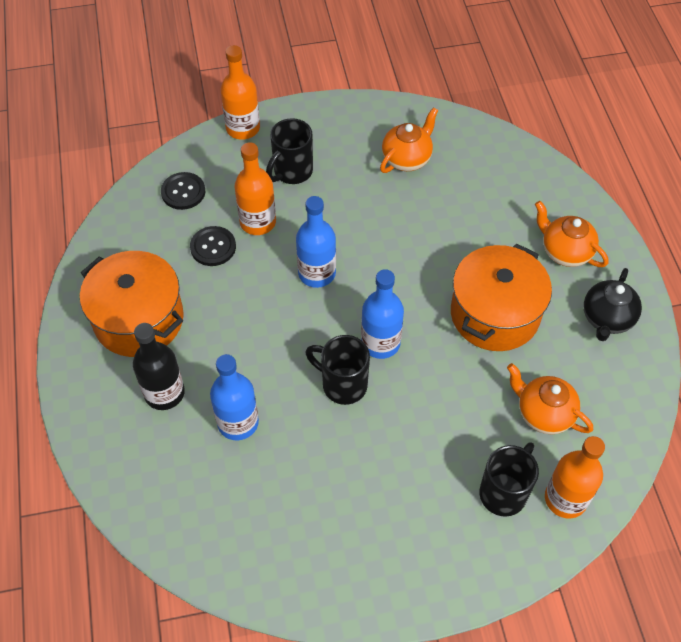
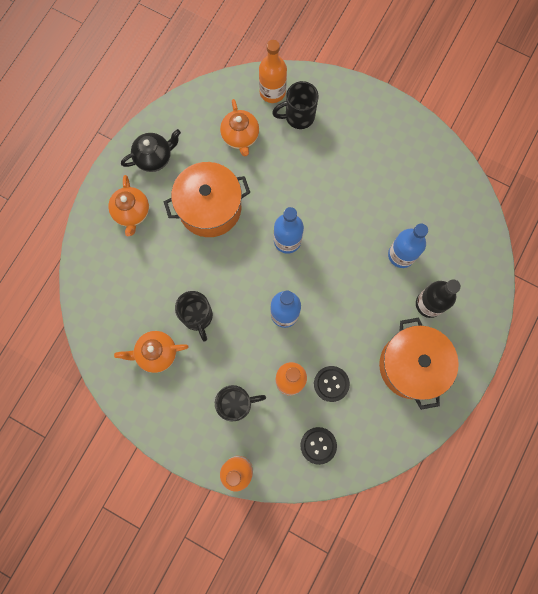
camera: 140 degrees left, 20 degrees up
black mug [305,335,370,405] -> black mug moved to [175,291,213,342]

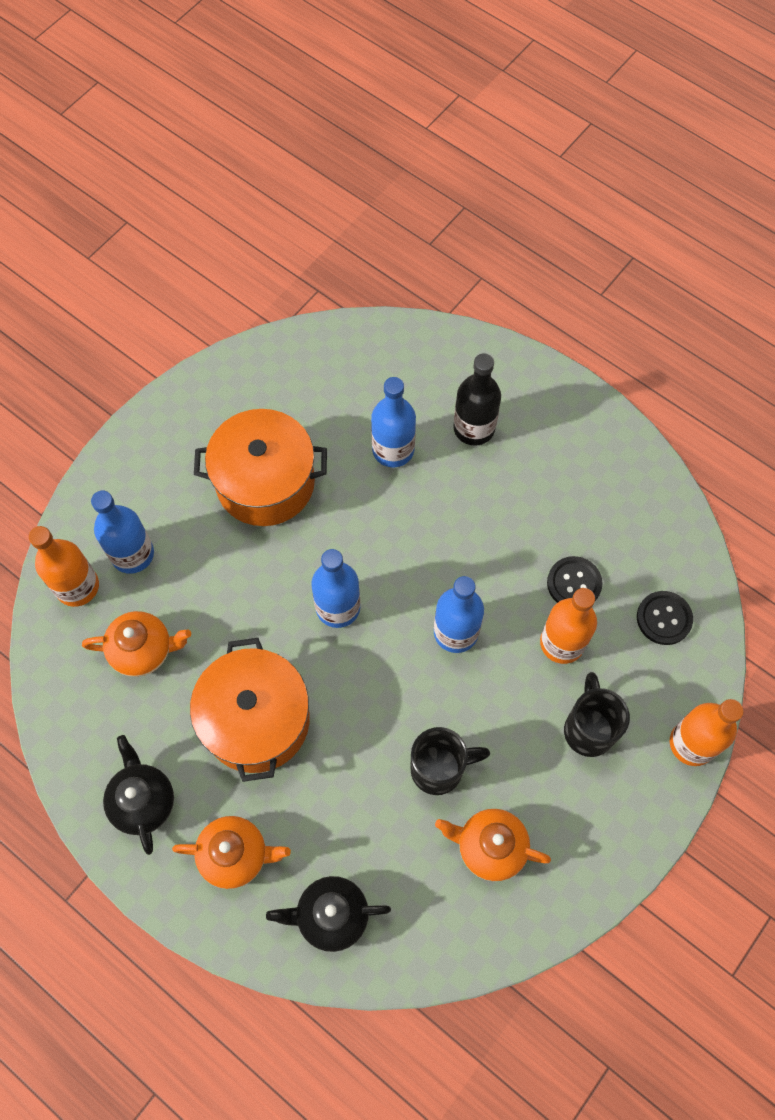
camera: 80 degrees left, 10 degrees down
orange teapot [114,331,189,373] -> orange teapot turned 105 degrees clockwise [435,809,551,881]
black mug [272,81,319,129] -> blue bottle [91,491,154,574]
orange pot [379,317,459,410] -> orange pot moved to [194,409,327,526]
none -> black teapot [266,876,391,952]

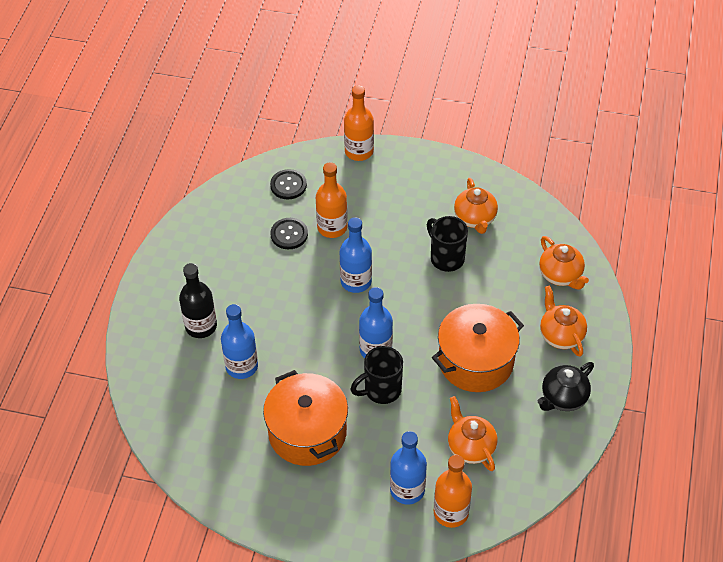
camera: 115 degrees left, 15 degrees down
black teapot [266,876,391,952] -> orange teapot [539,236,589,290]
black mug [564,672,630,757] -> black mug moved to [350,346,403,404]

